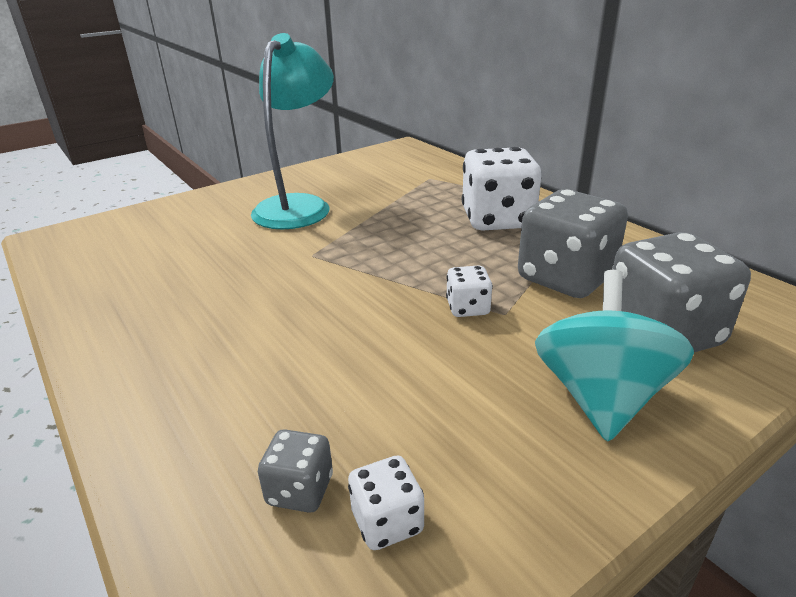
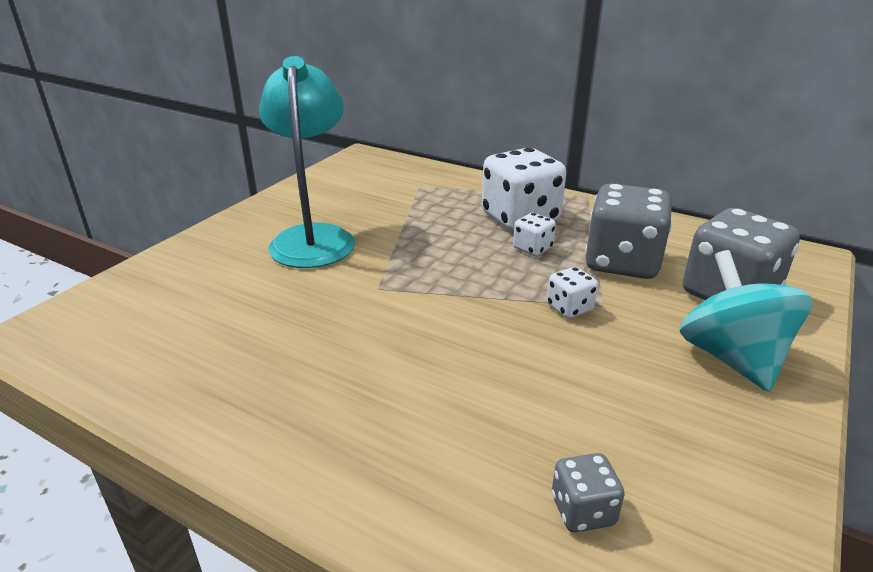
camera: 25 degrees left, 0 degrees up
white dice [348,456,424,550] -> white dice moved to [513,213,556,256]

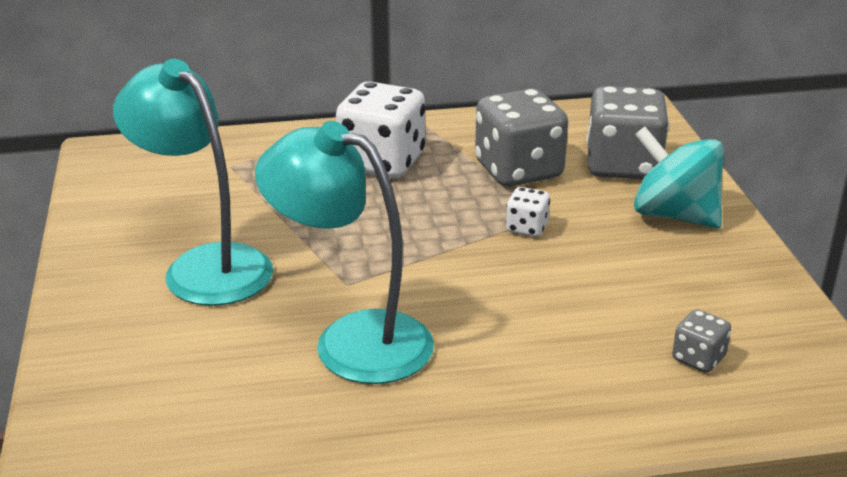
camera: 40 degrees left, 0 degrees up
white dice [513,213,556,256] -> none
none -> turquoise lamp [255,121,434,384]

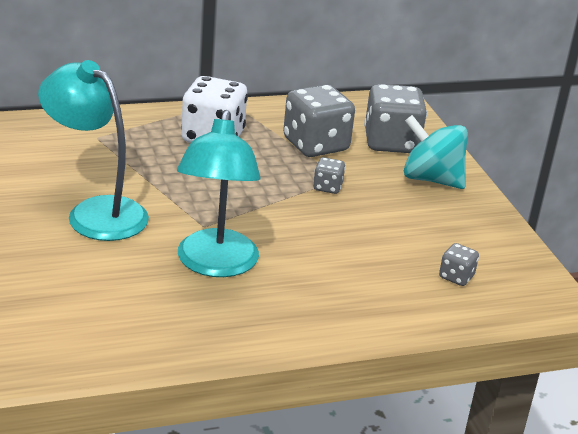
camera: 10 degrees left, 0 degrees up
turquoise lamp [255,121,434,384] -> turquoise lamp turned 105 degrees counterclockwise [177,110,261,277]
white dice [506,187,550,237] -> grey dice [313,157,345,194]

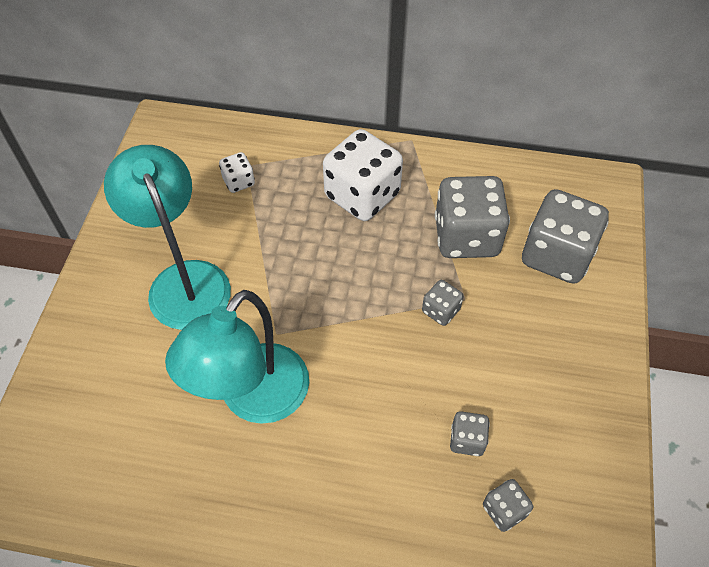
camera: 30 degrees right, 25 degrees up
turquoise spinning top [404,115,468,189] -> none
none -> white dice [219,152,255,193]
none -> grey dice [450,411,490,456]

